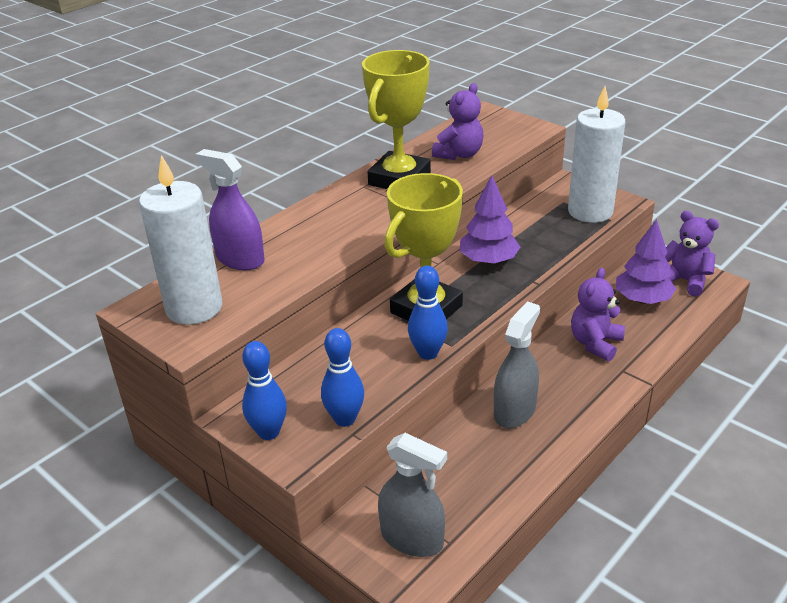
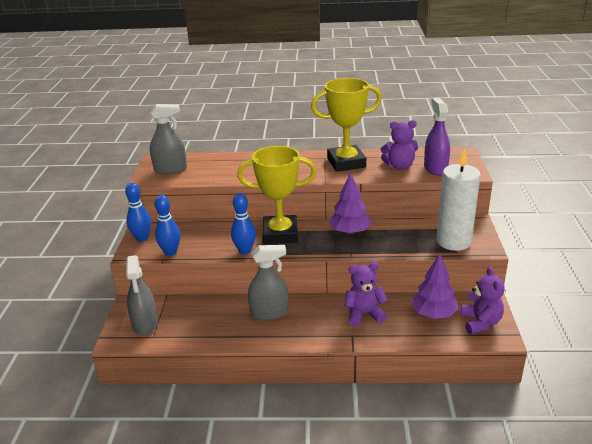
camera: 50 degrees right, 5 degrees down
white candle [139,155,222,325] -> grey spray bottle [150,104,187,174]
purple spray bottle [195,149,265,270] -> purple spray bottle moved to [424,98,450,176]

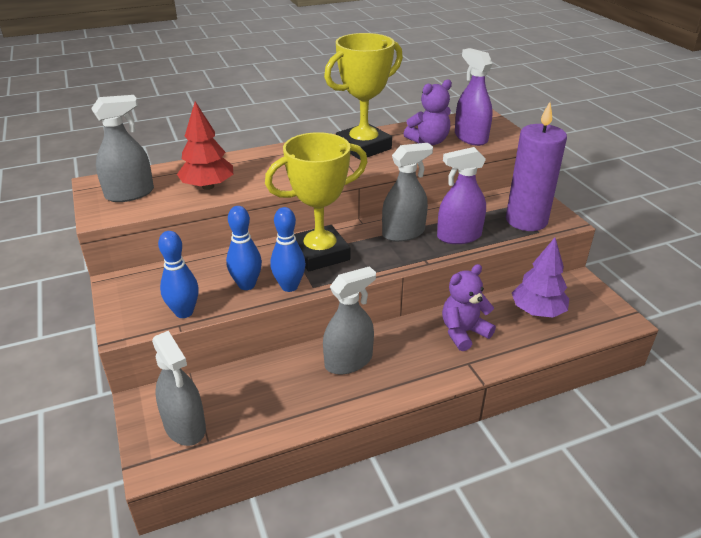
camera: 25 degrees left, 5 degrees up
blue bowling pin [125,183,151,242] -> blue bowling pin moved to [226,206,262,290]
purple tree [329,172,371,235] -> grey spray bottle [382,143,433,242]
white candle [436,148,481,251] -> purple candle [506,102,567,231]
purple teddy bear [460,267,505,334] -> none
none -> red tree [177,102,233,190]
none -> purple spray bottle [437,147,486,244]

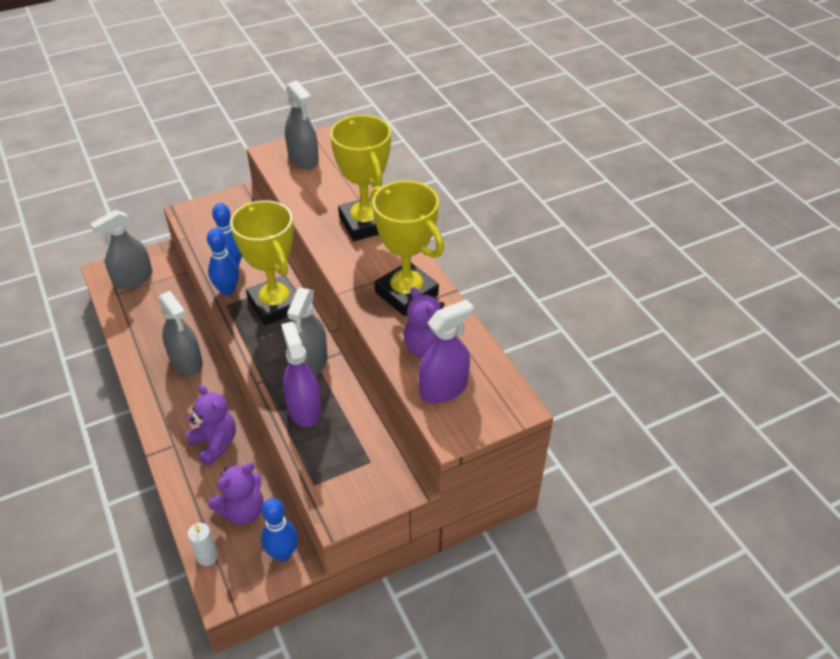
camera: 85 degrees right, 10 degrees up
blue bowling pin [158,231,199,318] -> blue bowling pin moved to [261,498,298,562]
red tree [177,102,233,190] -> none
grey spray bottle [382,143,433,242] -> grey spray bottle turned 45 degrees clockwise [287,288,328,376]
purple candle [506,102,567,231] -> none
purple tree [512,238,569,318] -> purple teddy bear [208,462,263,524]
none -> white candle [188,523,218,566]
none -> yellow trophy [330,115,391,241]

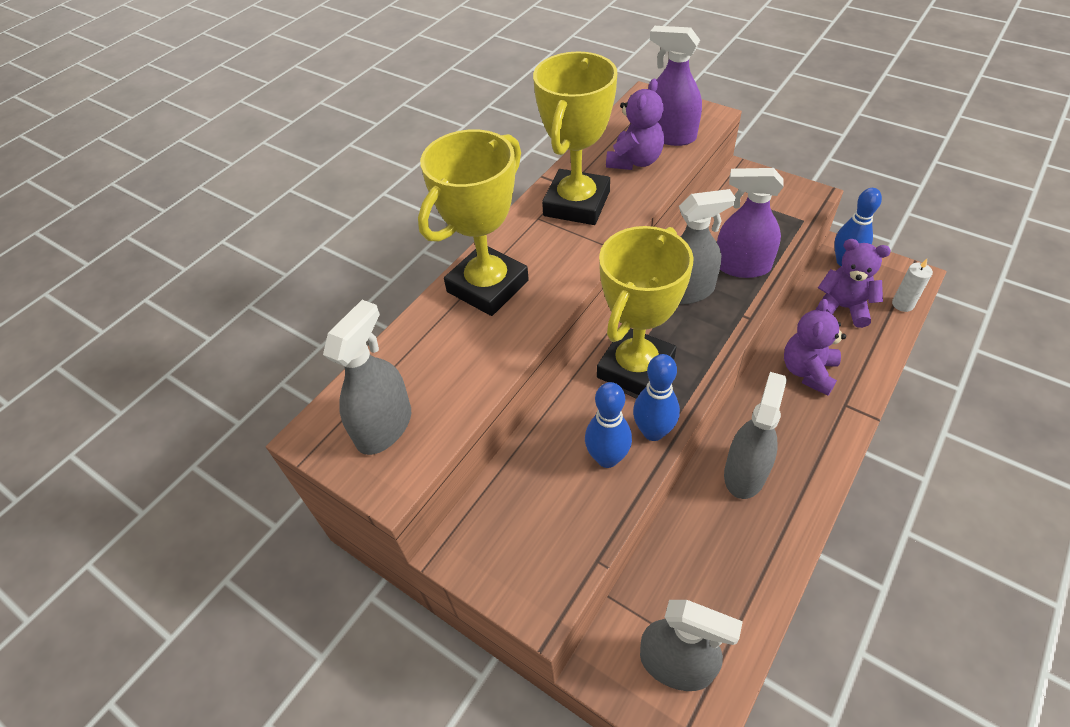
camera: 115 degrees left, 5 degrees up
purple spray bottle [281,322,321,427] -> purple spray bottle turned 60 degrees clockwise [717,168,784,278]

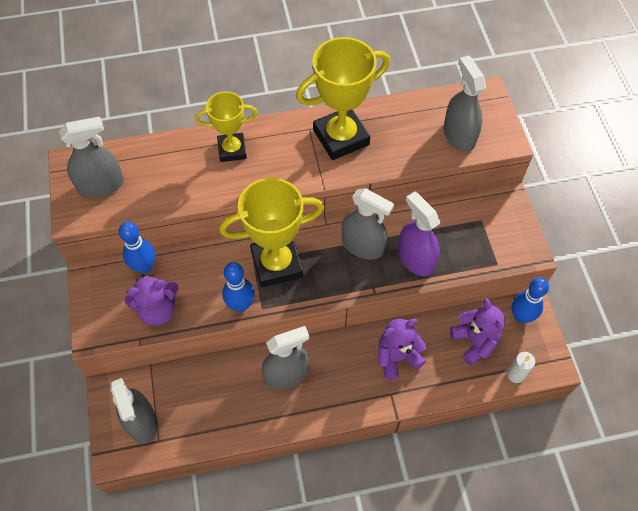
camera: 40 degrees right, 10 degrees up
yellow trophy [418,129,529,316] -> yellow trophy [195,91,258,162], size x0.62
blue bowling pin [585,382,632,468] -> blue bowling pin moved to [119,222,155,274]
purple teddy bear [606,79,664,170] -> purple teddy bear moved to [124,274,179,326]
purple spray bottle [650,26,702,146] -> grey spray bottle [444,56,486,152]

